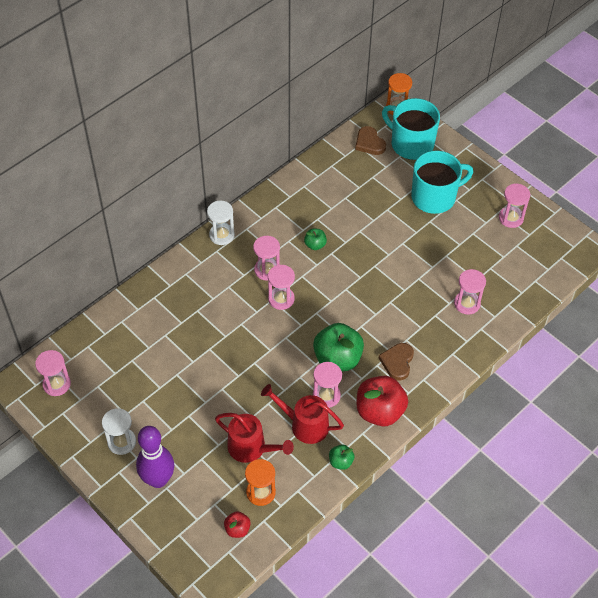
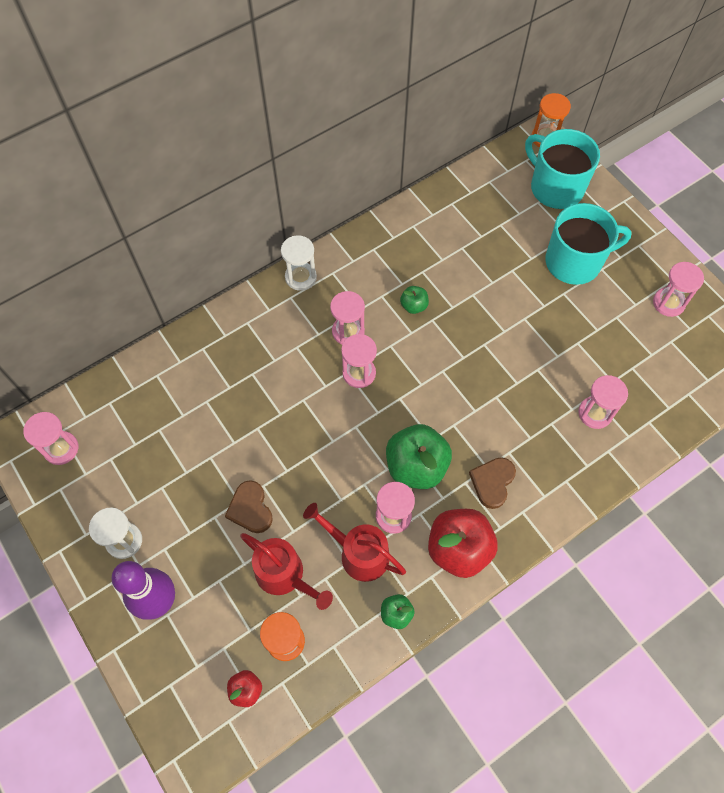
camera: 10 degrees right, 10 degrees up
brown heart [355,126,386,155] -> brown heart moved to [225,480,273,533]

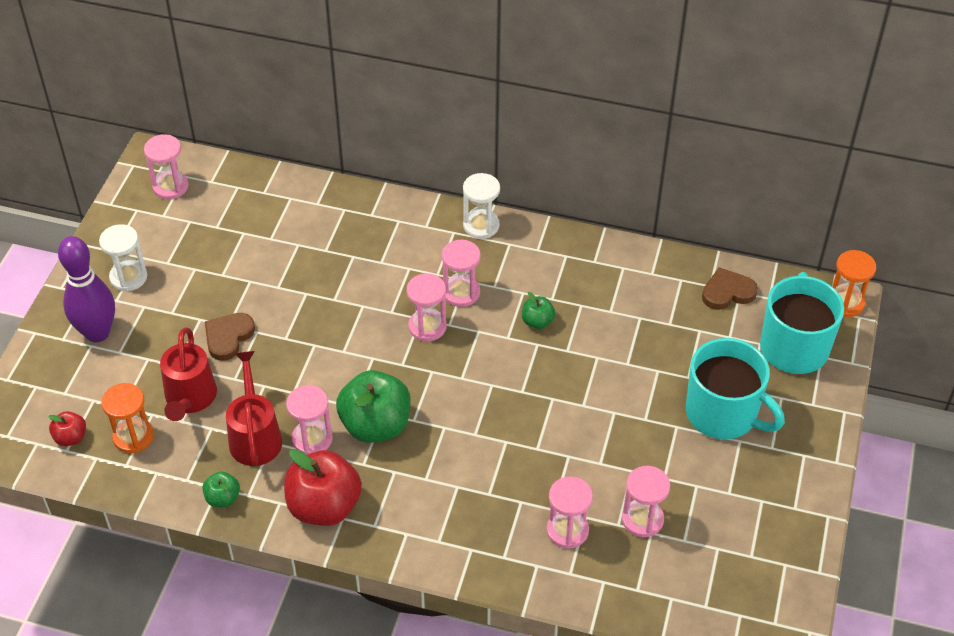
camera: 50 degrees right, 15 degrees down
brown heart [469,457,516,509] -> brown heart moved to [702,267,758,310]
pink hourglass [653,262,704,317] -> pink hourglass moved to [622,466,670,537]

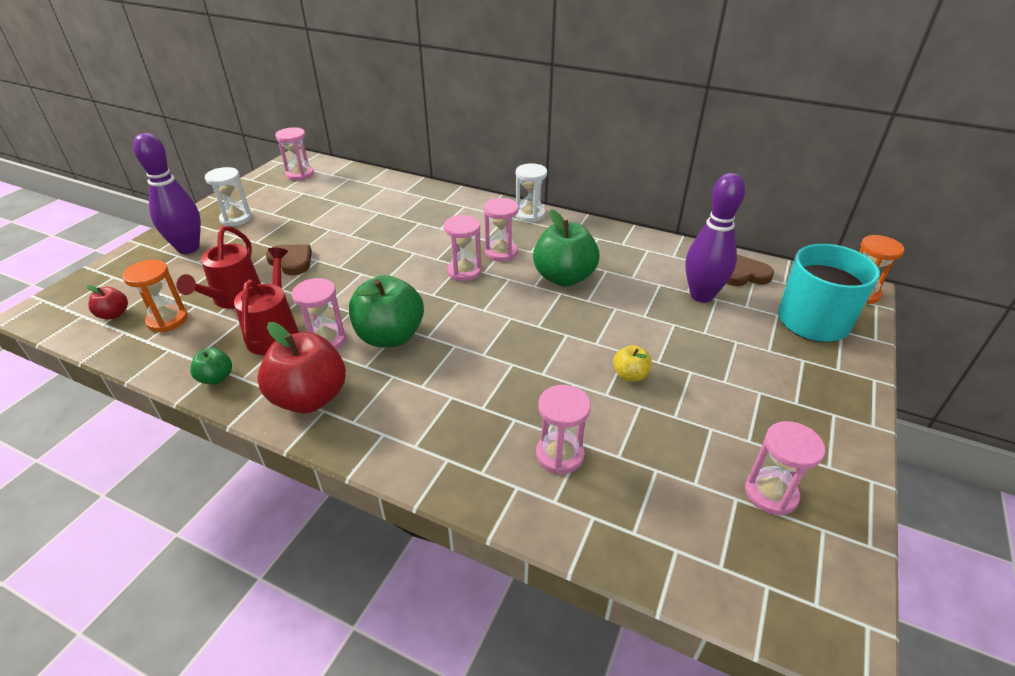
camera: 10 degrees right, 10 degrees down
brown heart [205,313,255,361] -> brown heart turned 90 degrees clockwise [266,244,312,275]
green apple [522,292,555,329] -> green apple [533,209,600,287], size x2.07
pink hourglass [622,466,670,537] -> pink hourglass moved to [745,421,825,515]
turquoise mug [686,338,785,439] -> none
none -> yellow apple [613,345,652,382]
none -> purple bowling pin [685,173,745,303]

